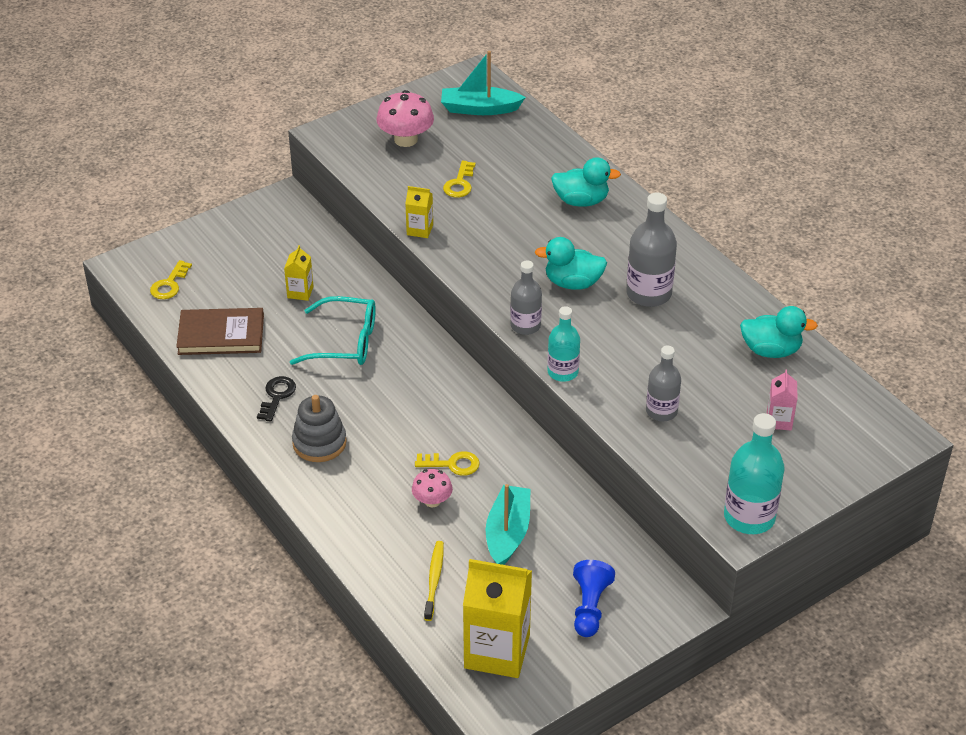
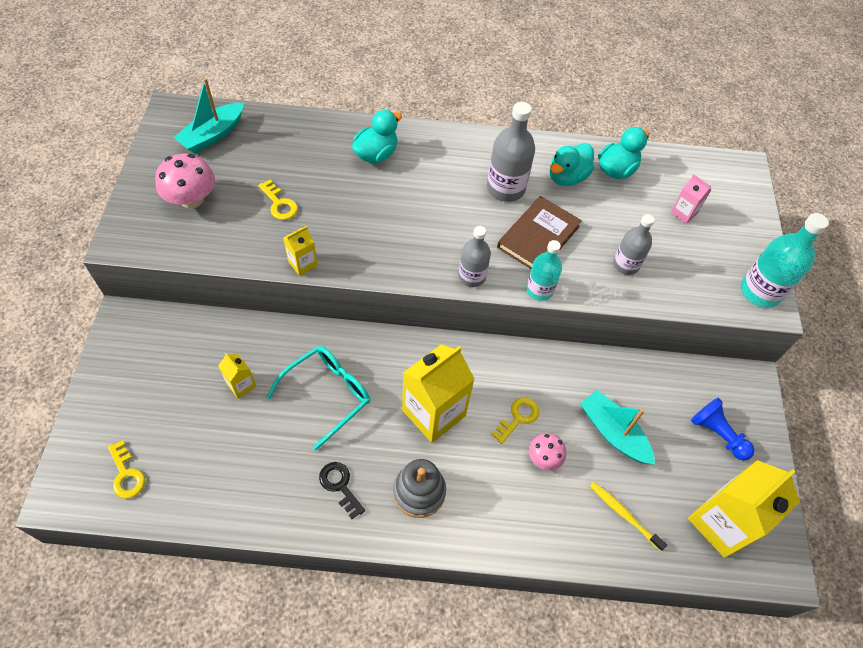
camera: 55 degrees left, 15 degrees up
brown book [176,308,264,355] -> brown book moved to [497,196,582,269]
turquoise duck [535,237,607,290] -> turquoise duck moved to [550,143,594,186]
none -> yellow carton [402,344,475,443]

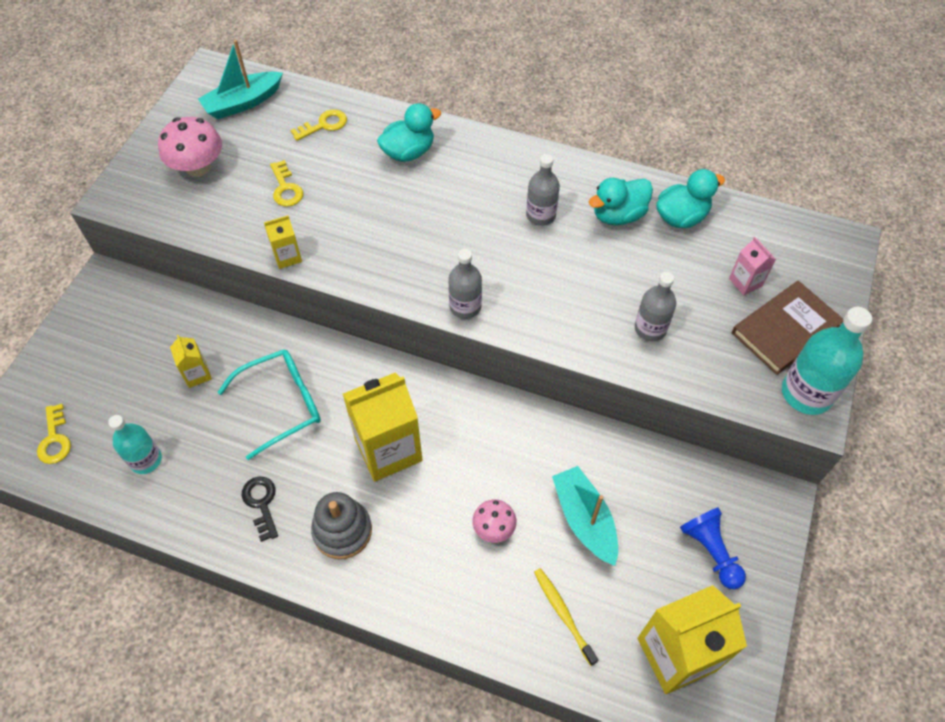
camera: 20 degrees right, 0 degrees up
grey bottle [487,102,535,202] -> grey bottle [526,154,560,226], size x0.65
yellow key [491,397,540,444] -> yellow key moved to [290,109,347,141]
brown book [497,196,582,269] -> brown book moved to [732,281,843,375]
turquoise bottle [526,240,562,301] -> turquoise bottle moved to [108,415,162,474]

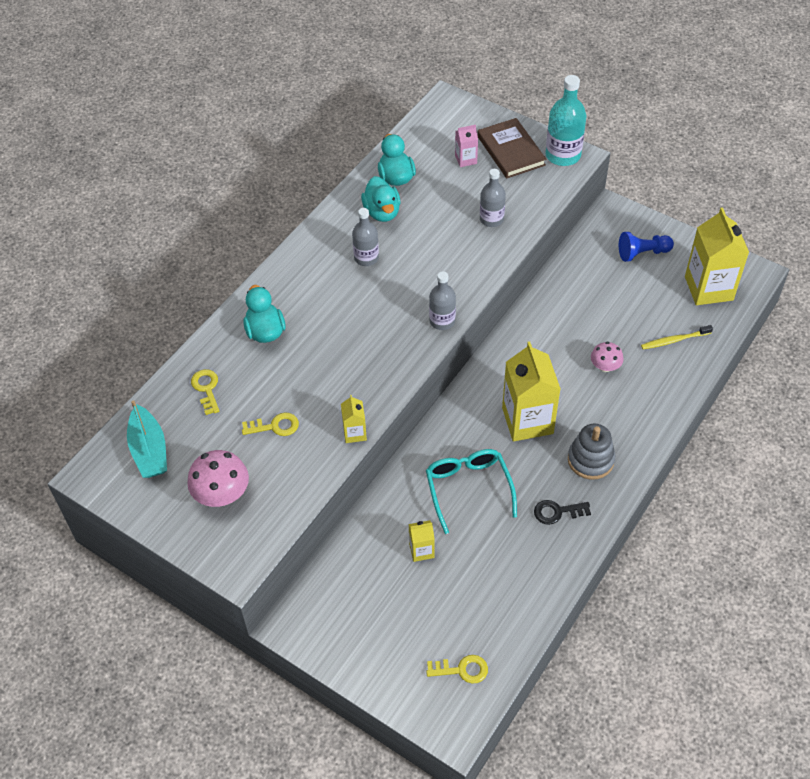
camera: 75 degrees left, 5 degrees down
turquoise bottle [108,415,162,474] -> none
turquoise boat [552,466,618,566] -> none

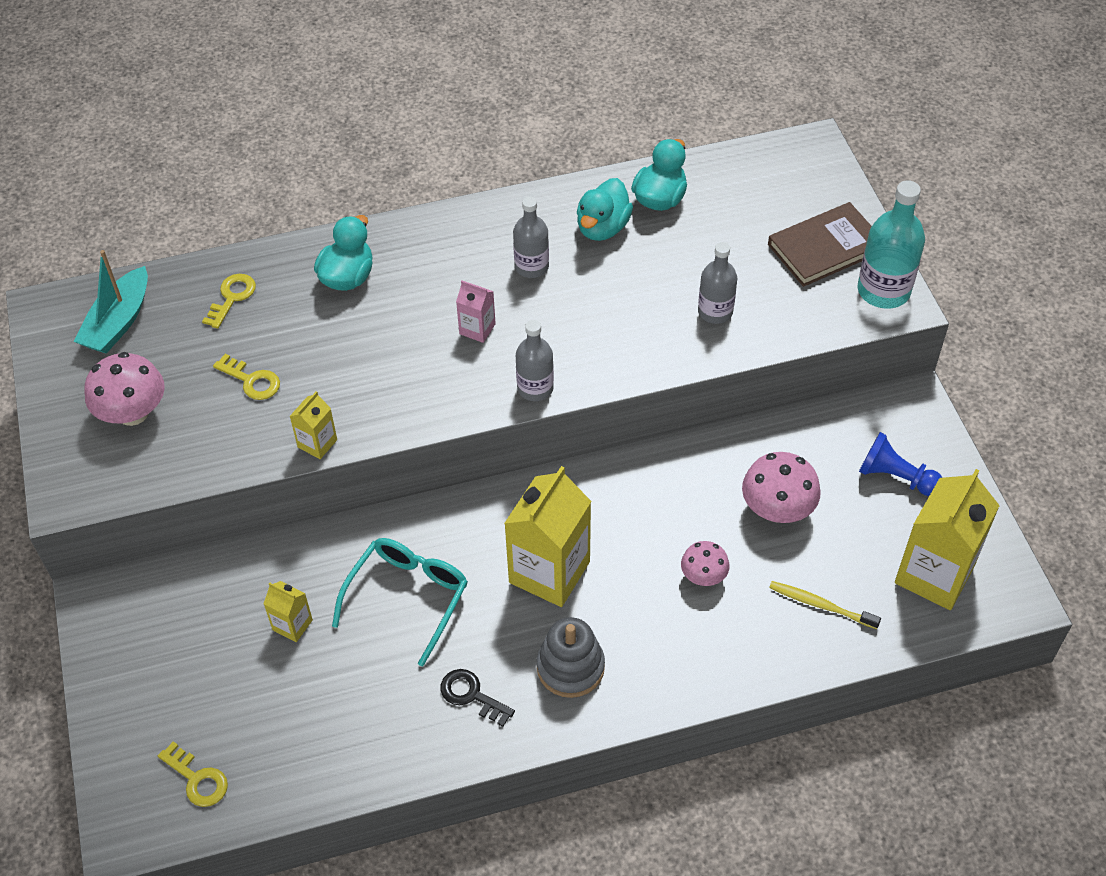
camera: 40 degrees right, 0 degrees up
pink carton [455,125,478,167] -> pink carton moved to [456,281,496,343]
brown book [477,118,546,178] -> brown book turned 45 degrees clockwise [768,202,872,287]
none -> pink mushroom [742,452,821,523]

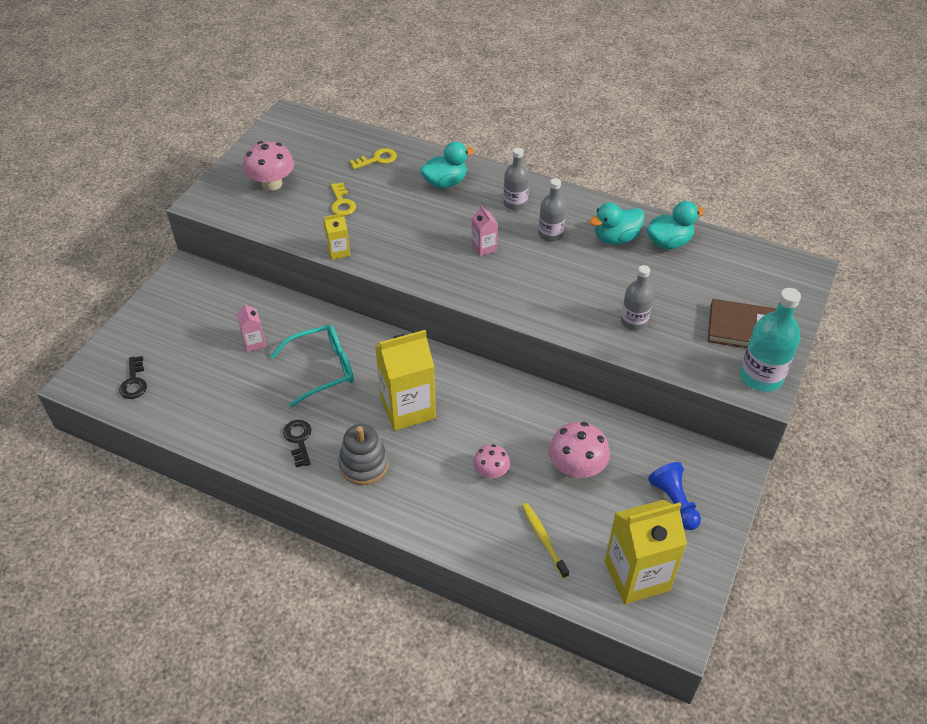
camera: 40 degrees right, 5 degrees down
turquoise boat [74,250,148,354] -> none
yellow key [158,741,228,807] -> black key [119,356,147,399]
yellow carton [263,581,313,642] -> pink carton [237,303,266,352]
grey bottle [516,320,554,401] -> grey bottle moved to [503,148,529,210]

